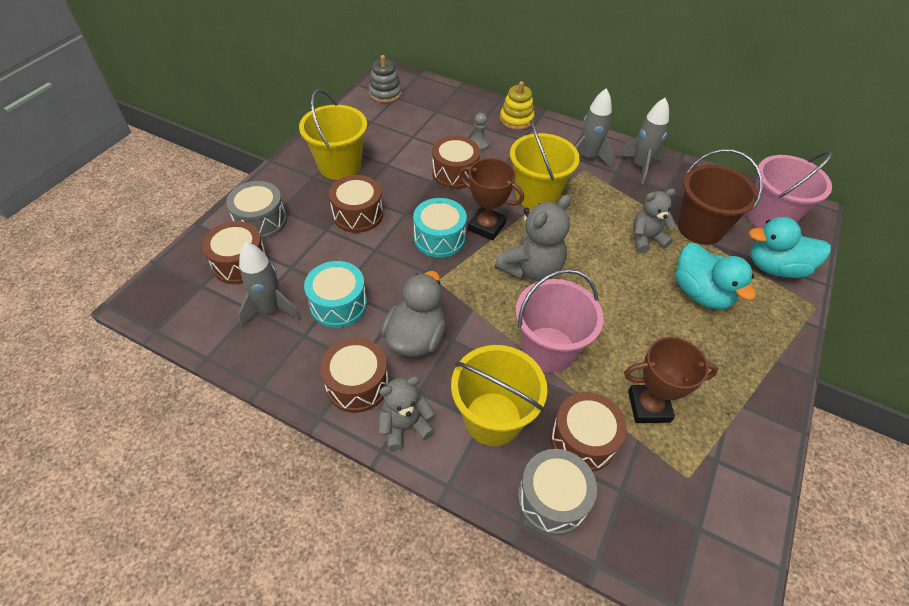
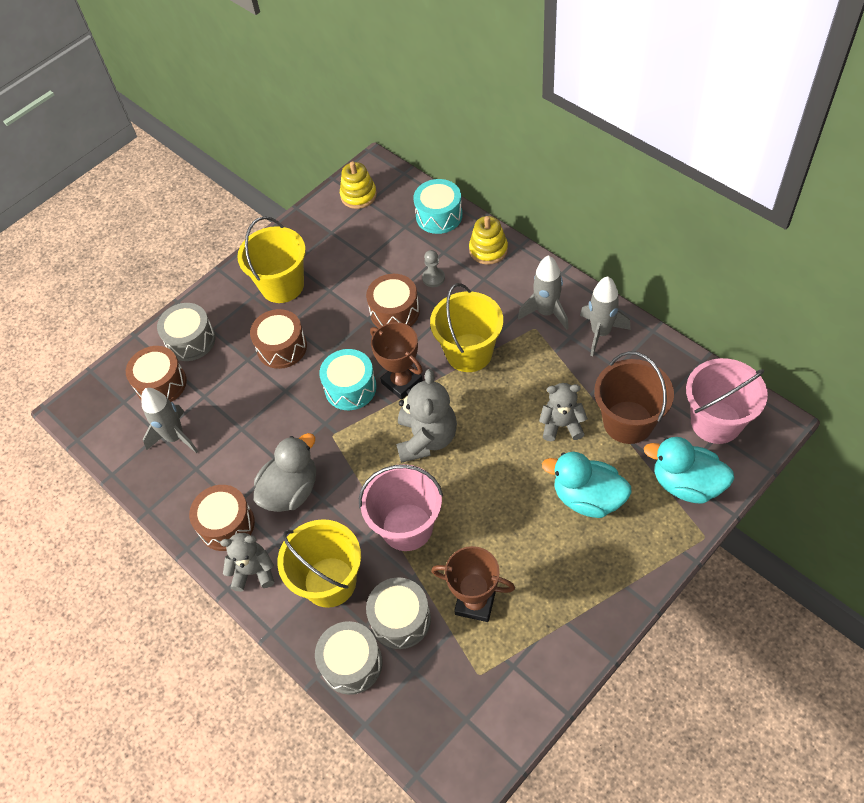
camera: 25 degrees right, 5 degrees up
turquoise drum [304,261,367,328] -> turquoise drum moved to [414,179,462,234]
grey stacking toy [369,55,402,103] -> yellow stacking toy [340,161,377,209]
grey teddy bear [495,195,571,281] -> grey teddy bear turned 60 degrees counterclockwise [396,369,457,463]
brown drum [550,392,627,472] -> grey drum [366,577,431,649]
turquoise duck [676,243,756,310] -> turquoise duck turned 120 degrees clockwise [542,452,632,518]

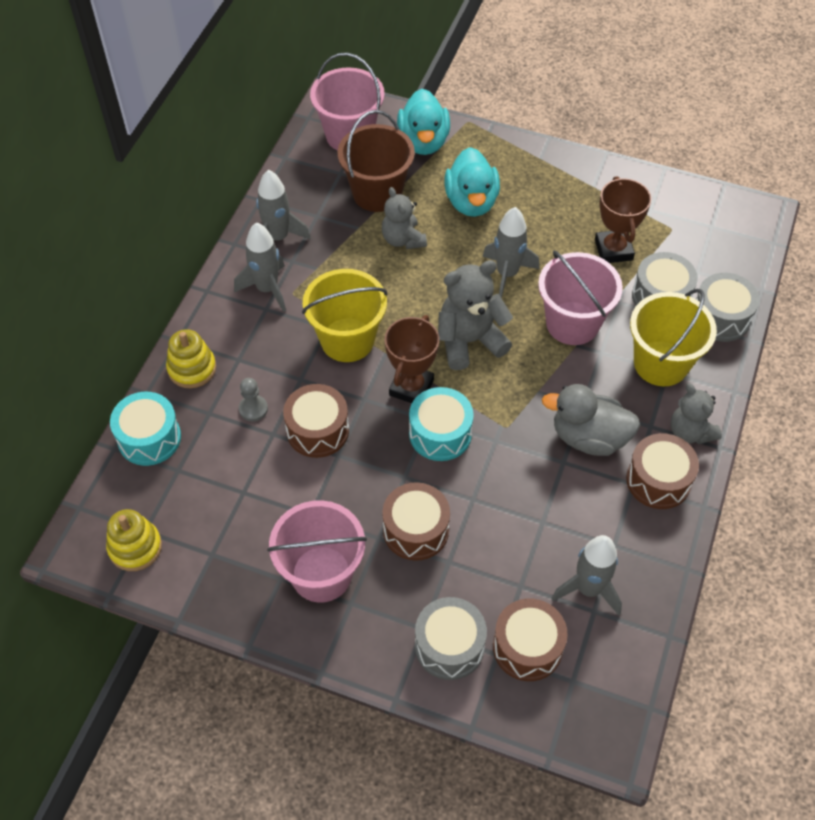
camera: 120 degrees left, 0 degrees up
yellow bucket [237,216,306,303] -> pink bucket [267,500,367,603]
none -> grey rocket [483,207,539,298]

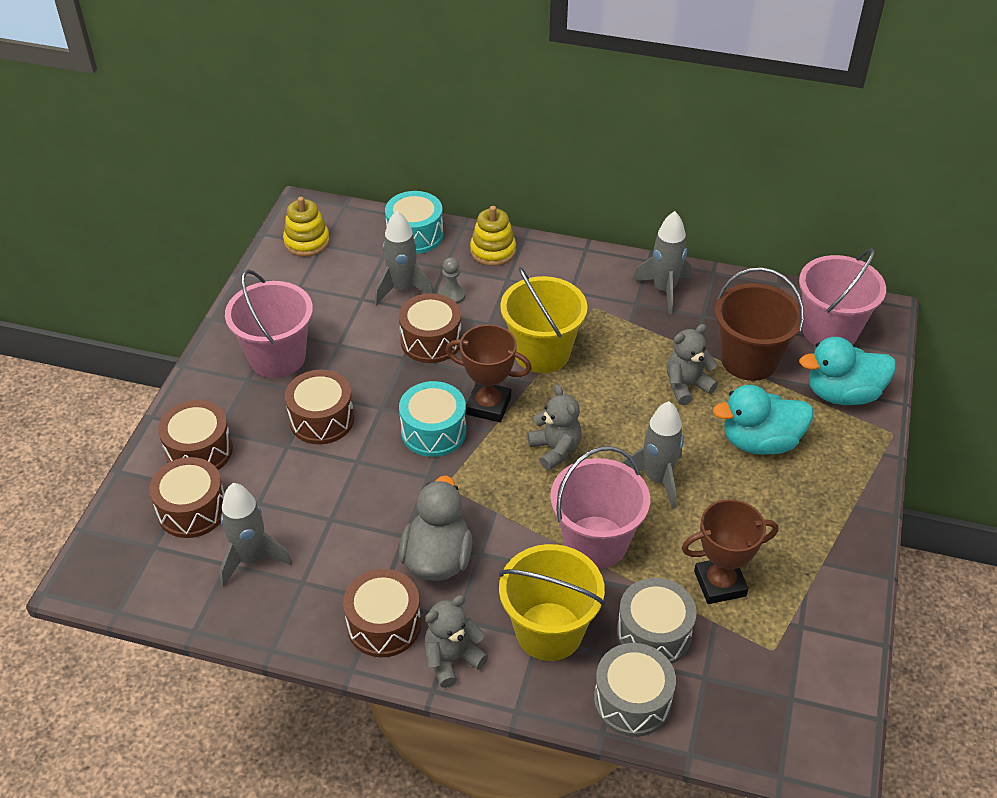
camera: 85 degrees right, 10 degrees down
grey rocket [234,222,286,312] -> grey rocket moved to [375,211,434,305]
grey drum [415,597,487,680] -> brown drum [158,400,233,470]
grey teddy bear [438,260,513,370] -> grey teddy bear [527,384,582,471], size x0.66

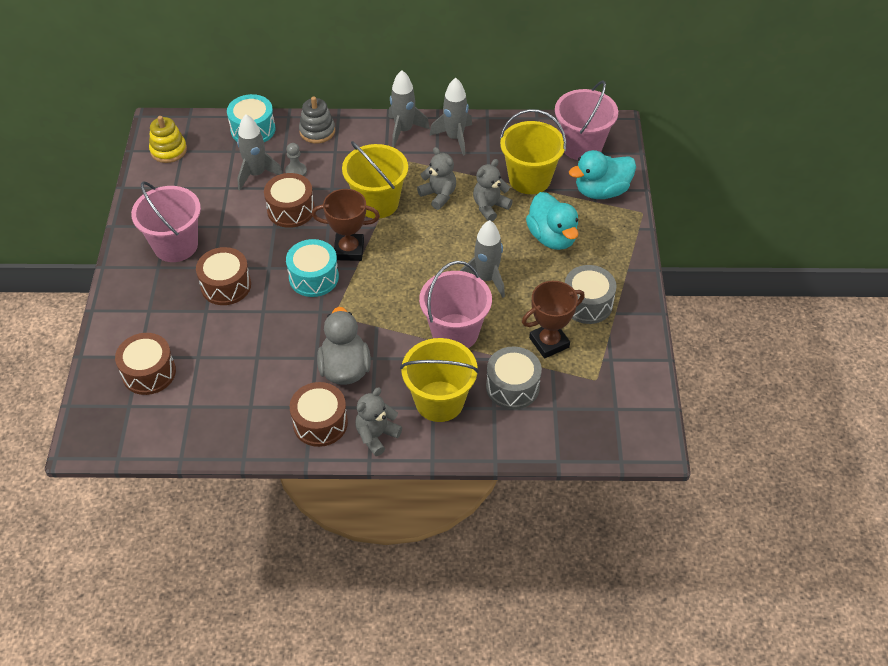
camera: 15 degrees left, 5 degrees up
brown drum [158,400,233,470] -> none
grey rocket [219,483,292,587] -> grey rocket moved to [388,70,430,147]
yellow stacking toy [470,206,516,266] -> grey stacking toy [299,96,335,143]
grey teddy bear [527,384,582,471] -> grey teddy bear moved to [417,147,456,210]
grey drum [594,643,676,737] -> grey drum moved to [565,265,617,324]
turquoise duck [713,385,813,455] -> turquoise duck turned 90 degrees counterclockwise [526,192,579,250]
brown bucket [715,267,804,381] -> yellow bucket [500,109,566,194]

